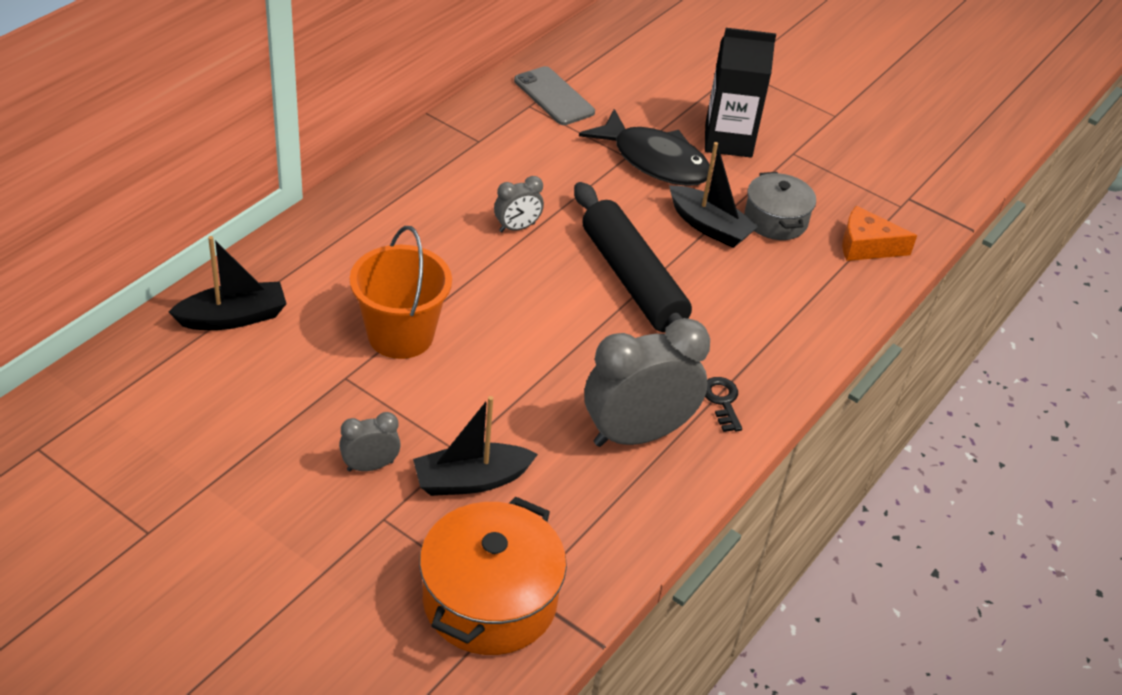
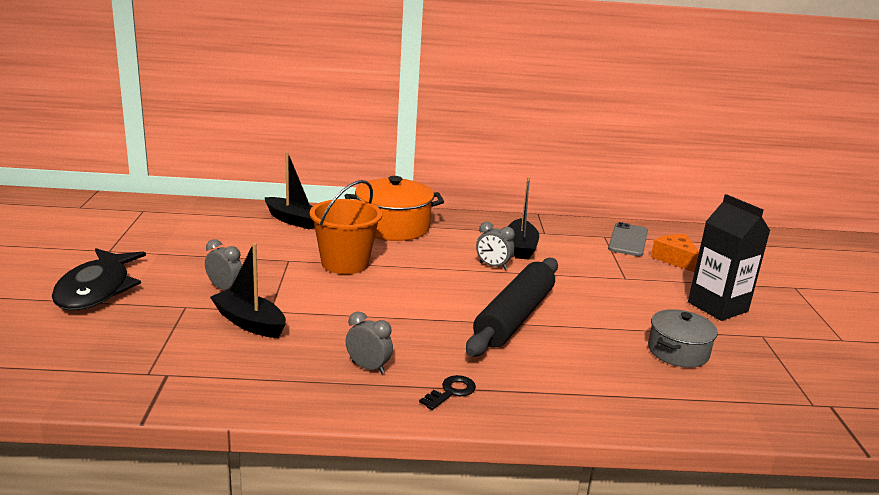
camera: 55 degrees right, 20 degrees down
orange pot [419,496,567,655] -> orange pot moved to [345,176,444,241]
black fish [579,109,710,186] -> black fish moved to [52,248,146,311]
grey clock [584,318,710,447] -> grey clock [346,311,393,374], size x0.47
black boat [669,142,759,248] -> black boat moved to [508,177,539,259]
orange cheese [842,206,917,261] -> orange cheese moved to [651,234,699,272]

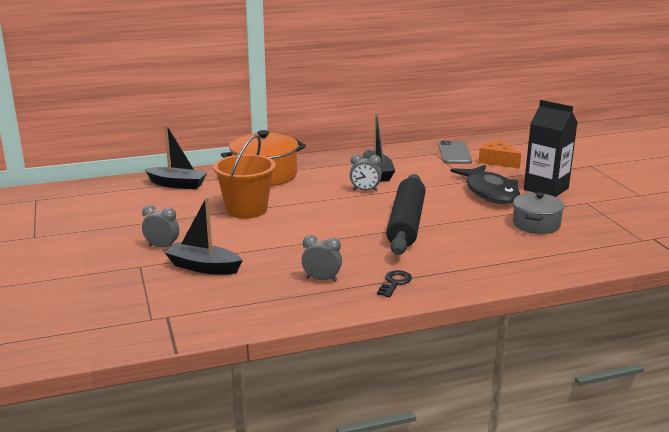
camera: 15 degrees left, 0 degrees up
black fish [52,248,146,311] -> black fish moved to [450,165,520,204]

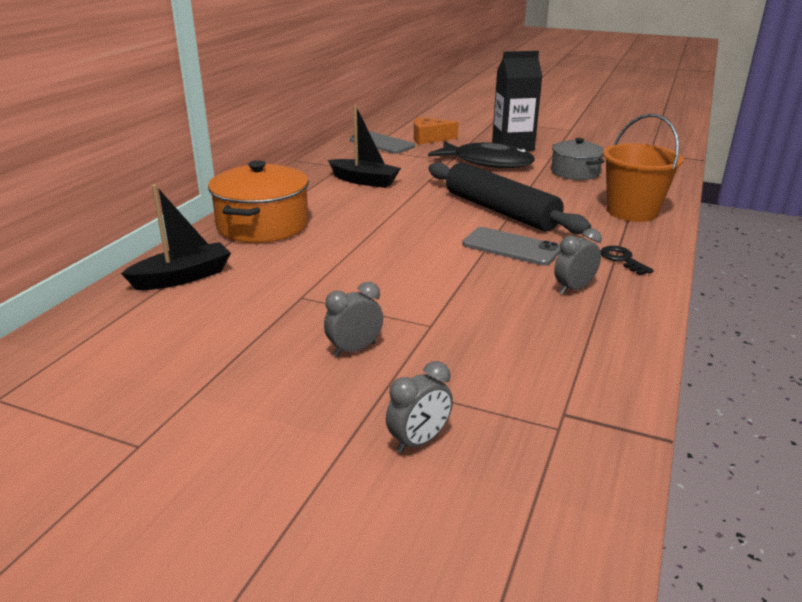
camera: 50 degrees left, 5 degrees up
black boat [164,197,243,275] -> none
orange bucket [213,135,276,219] -> orange bucket moved to [603,114,684,222]
grey clock [350,154,382,192] -> grey clock moved to [386,361,453,453]
none -> grey phone [462,227,561,266]

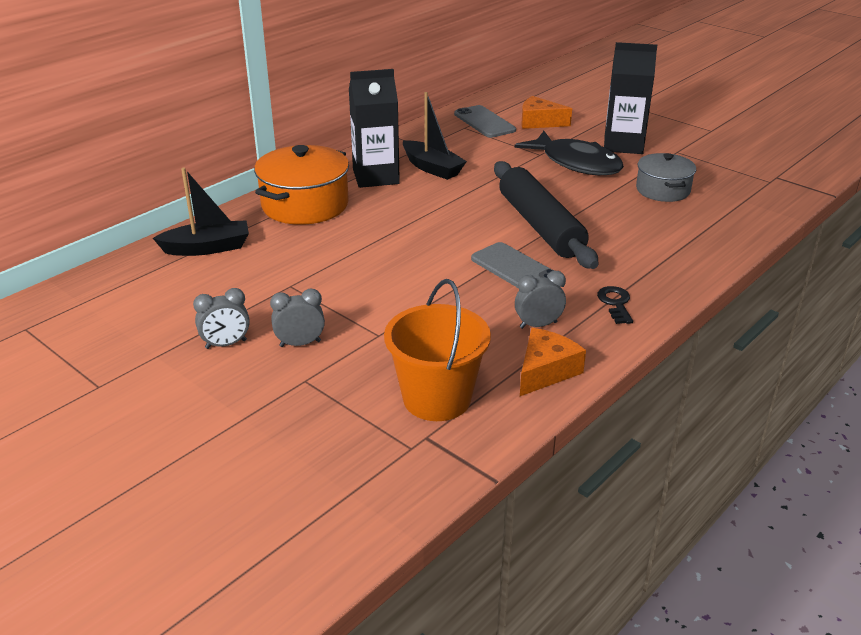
camera: 20 degrees right, 5 degrees up
grey clock [386,361,453,453] -> grey clock moved to [193,288,250,349]
orange bucket [603,114,684,222] -> orange bucket moved to [384,279,491,421]
none -> black carton [349,69,400,188]
none -> orange cheese [520,328,586,396]

